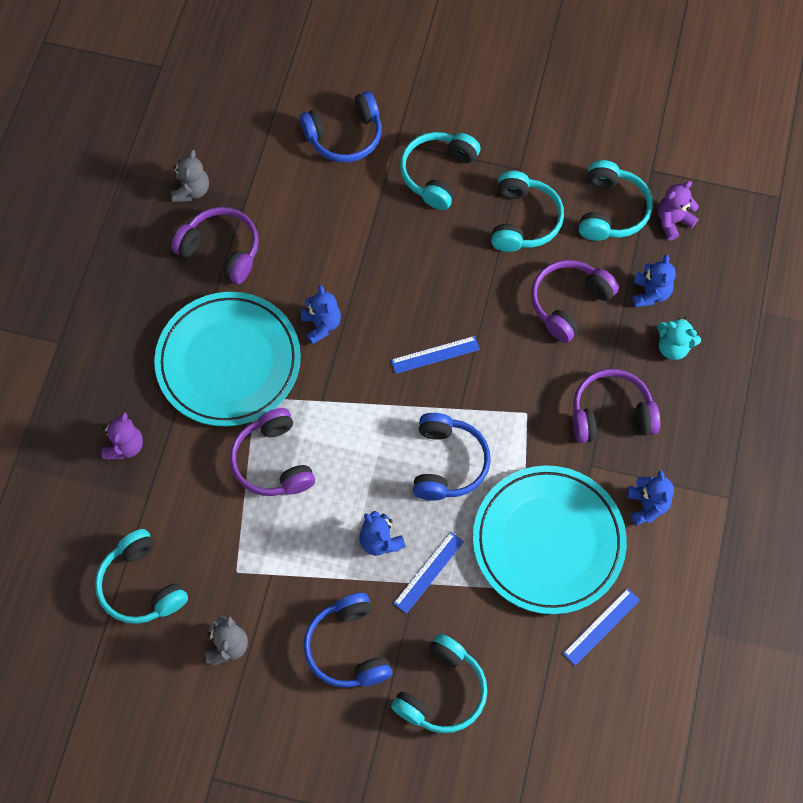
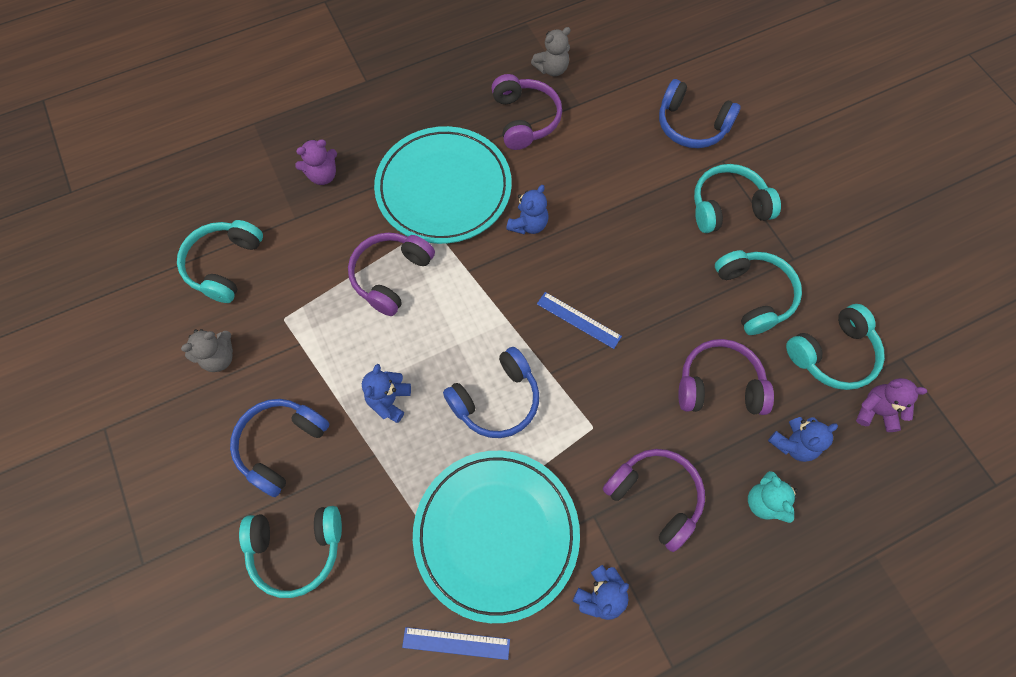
camera: 50 degrees right, 0 degrees up
blue ruler [393,532,464,614] -> none
turquoise headphones [491,171,564,252] -> turquoise headphones turned 75 degrees counterclockwise [715,250,802,335]

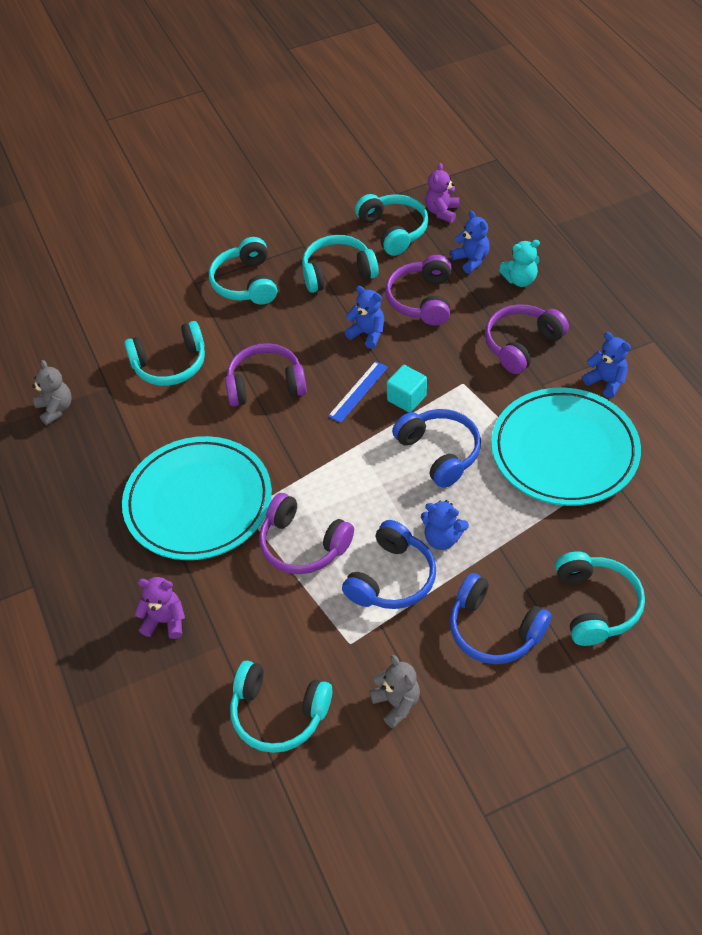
camera: 85 degrees left, 15 degrees down
purple teddy bear [295,139,337,185] -> purple teddy bear turned 60 degrees counterclockwise [134,577,185,639]
blue ruler [402,627,510,660] -> none
purple headphones [491,74,562,150] -> purple headphones moved to [225,343,307,407]
blue teddy bear [506,185,549,234] -> blue teddy bear moved to [345,286,384,349]
blue headphones [659,79,741,148] -> blue headphones moved to [342,520,436,609]
none -> turquoise headphones [124,321,205,386]
none -> turquoise cube [387,365,427,413]

